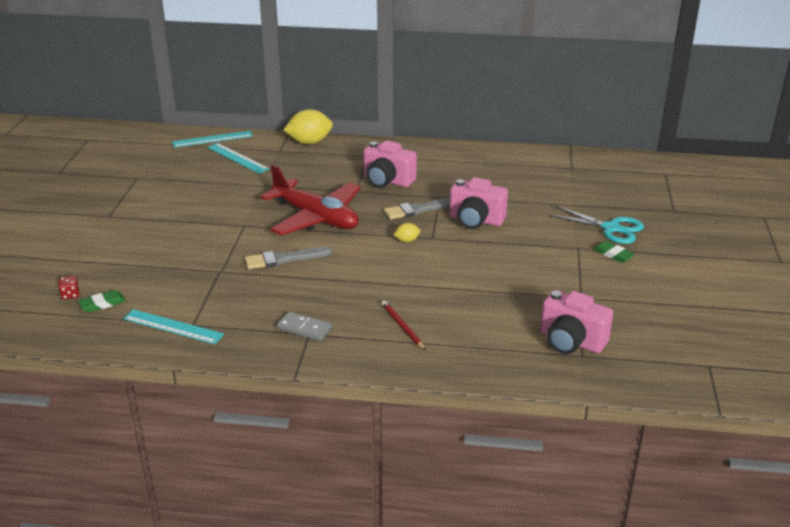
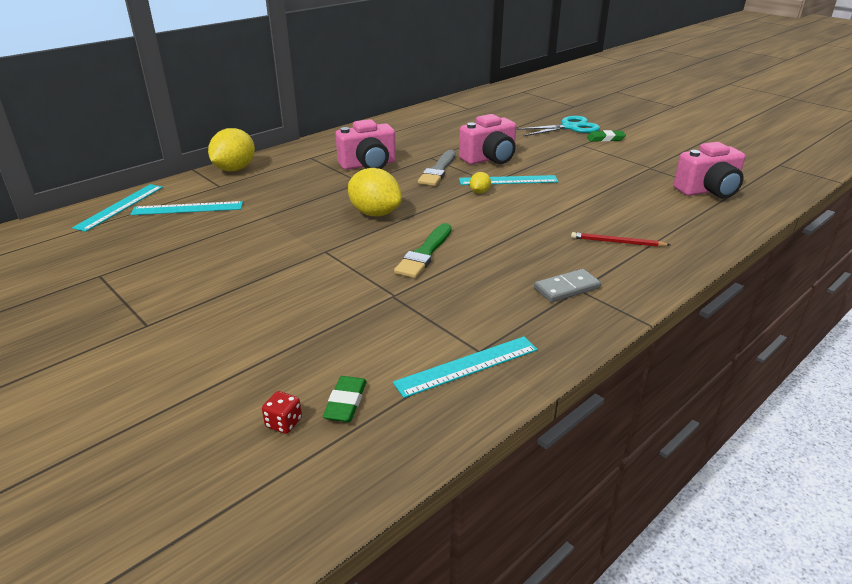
camera: 50 degrees left, 0 degrees up
grey brush [245,246,332,269] -> green brush [394,223,452,278]
red plane [260,164,361,235] -> yellow lemon [348,168,402,217]
none -> turquoise ruler [459,175,559,185]

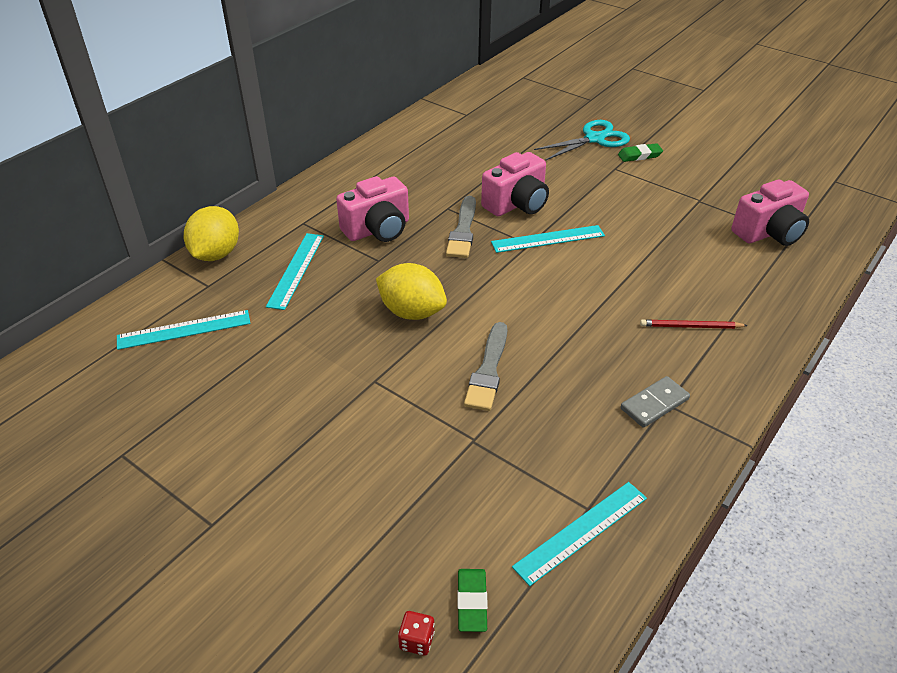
camera: 10 degrees left, 10 degrees up
turquoise ruler [72,184,163,232] -> turquoise ruler moved to [266,233,324,310]
green brush [394,223,452,278] -> grey brush [464,322,507,411]
yellow lemon [470,172,491,194] -> none

